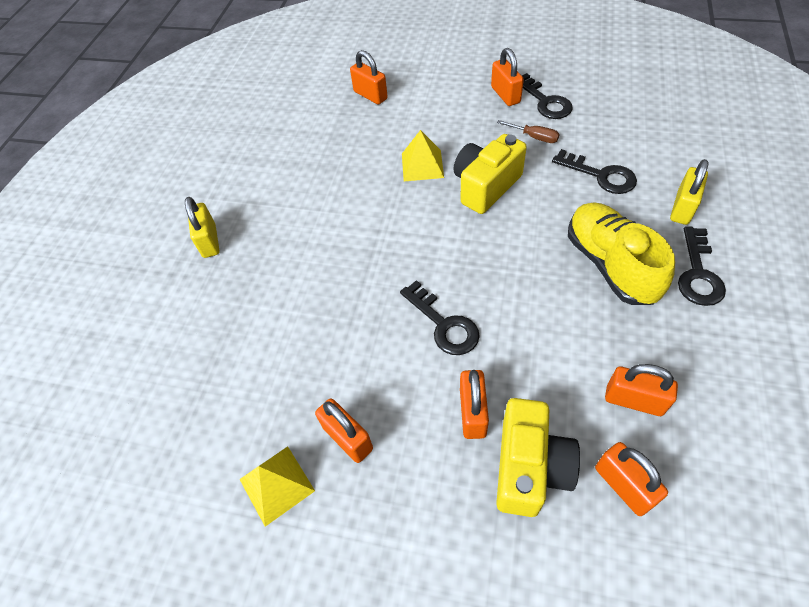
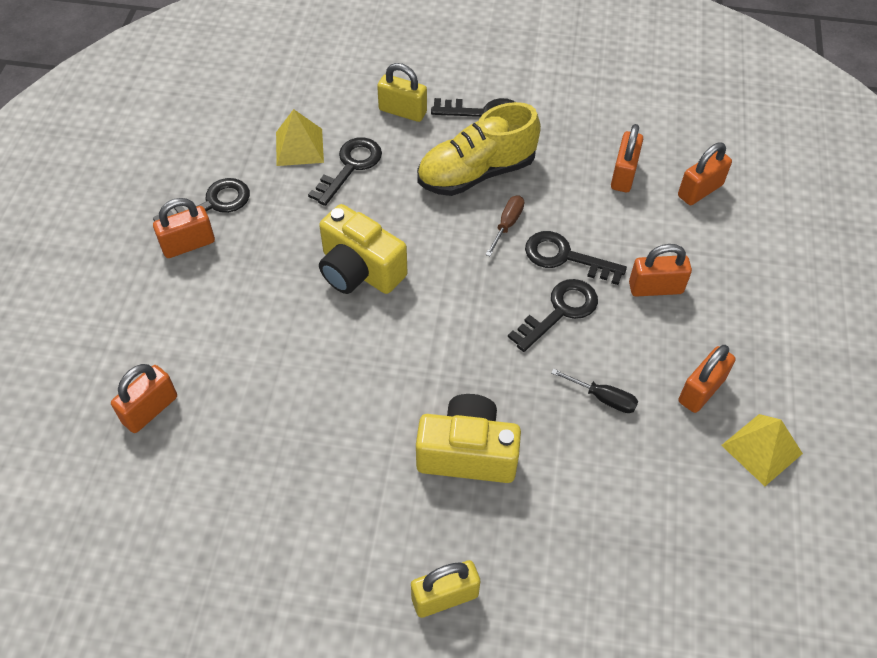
camera: 100 degrees left, 0 degrees up
yellow pyramid [402,130,444,181] -> yellow pyramid moved to [276,109,324,166]
yellow camera [496,398,580,517] -> yellow camera moved to [416,394,521,483]
brown screwdriver [497,120,560,143] -> brown screwdriver moved to [486,195,524,256]
none -> black key [525,231,627,285]
none -> black screwdriver [551,369,638,413]

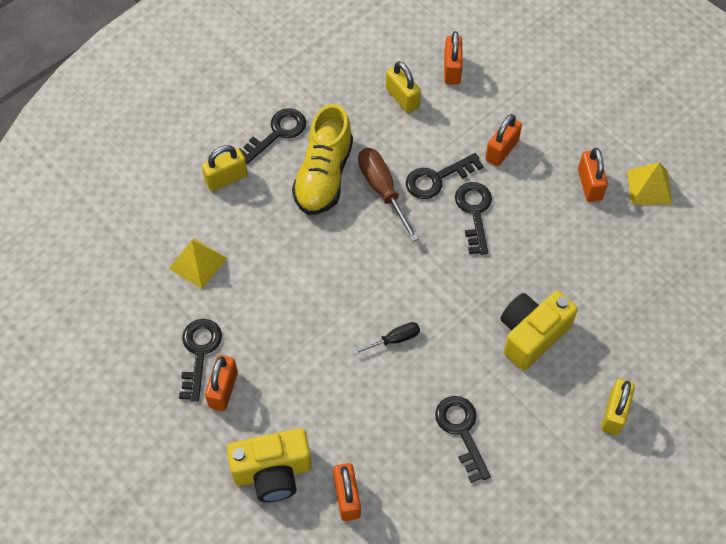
camera: 50 degrees left, 5 degrees up
black key [308,137,382,206] -> black key moved to [435,396,491,483]
yellow camera [319,204,407,294] -> yellow camera moved to [227,428,312,502]
brown screwdriver [486,195,524,256] -> brown screwdriver [358,148,419,242], size x1.73
black screwdriver [551,369,638,413] -> black screwdriver moved to [353,322,420,355]
orange padlock [611,124,643,192] -> yellow padlock [386,61,421,113]

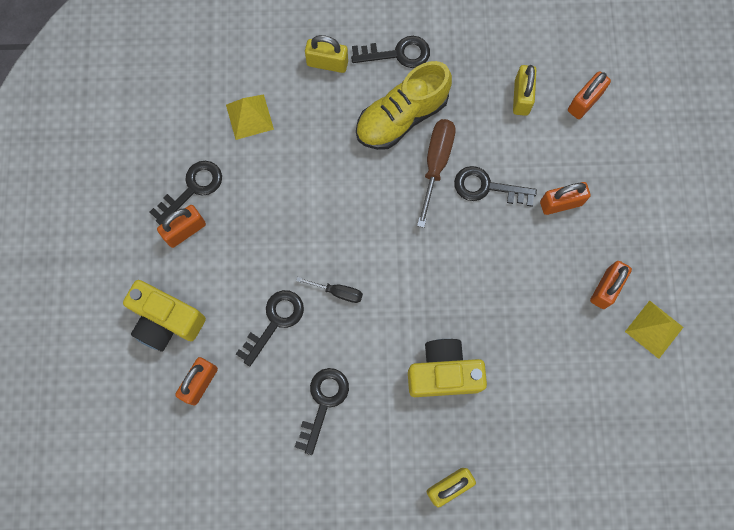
camera: 40 degrees right, 15 degrees up
black key [455,182,492,255] -> black key moved to [236,290,304,366]

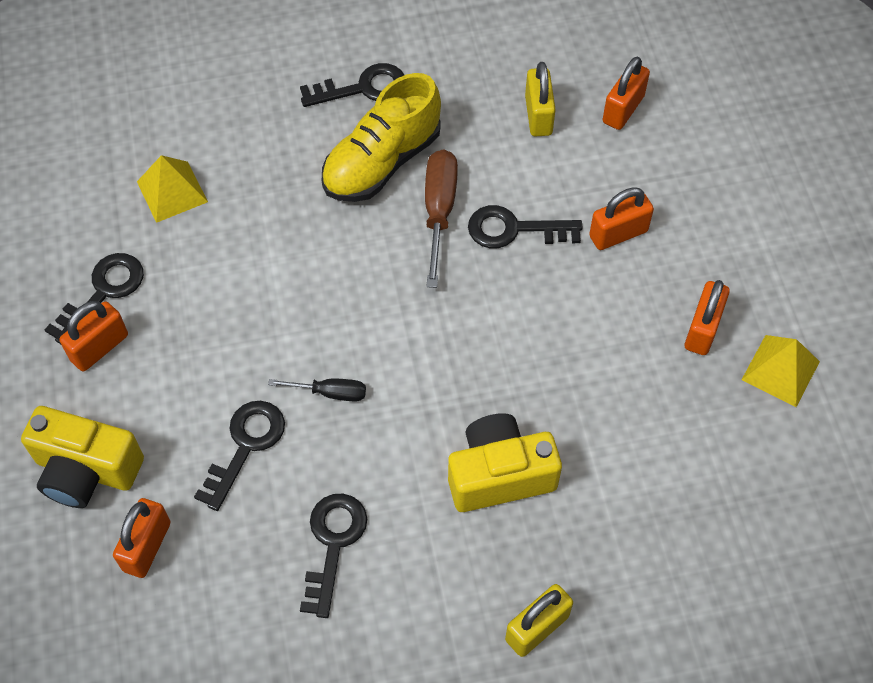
camera: 10 degrees left, 15 degrees down
yellow padlock [305,35,348,73] -> none

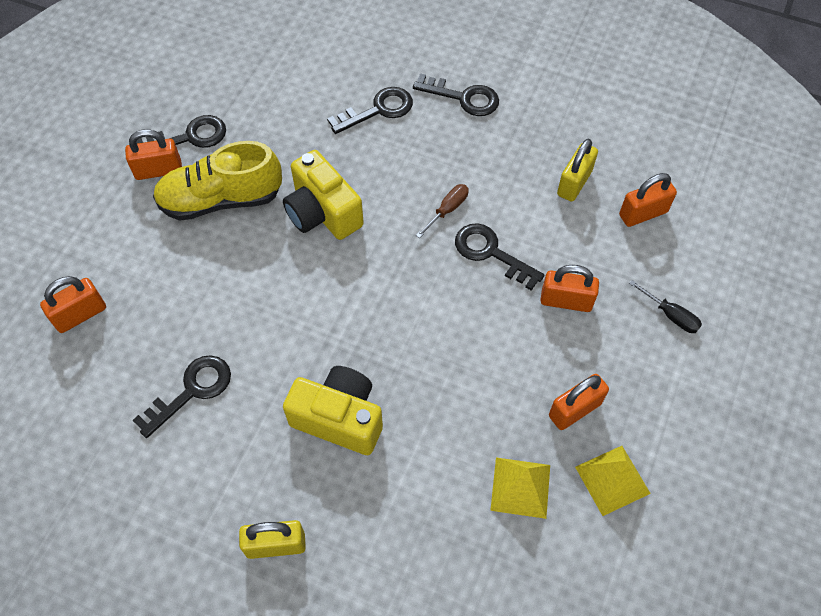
camera: 35 degrees right, 0 degrees up
yellow camera [21,406,144,508] -> yellow camera moved to [283,150,364,240]
yellow pyramid [137,155,208,223] -> yellow pyramid moved to [490,457,550,519]
black key [194,401,285,511] -> black key moved to [327,87,413,134]
black screwdriver [268,379,366,402] -> black screwdriver moved to [629,280,702,333]
yellow shoe [322,73,441,202] -> yellow shoe moved to [153,141,282,221]
brown screwdriver [425,149,458,288] -> brown screwdriver [416,184,469,238], size x0.58

